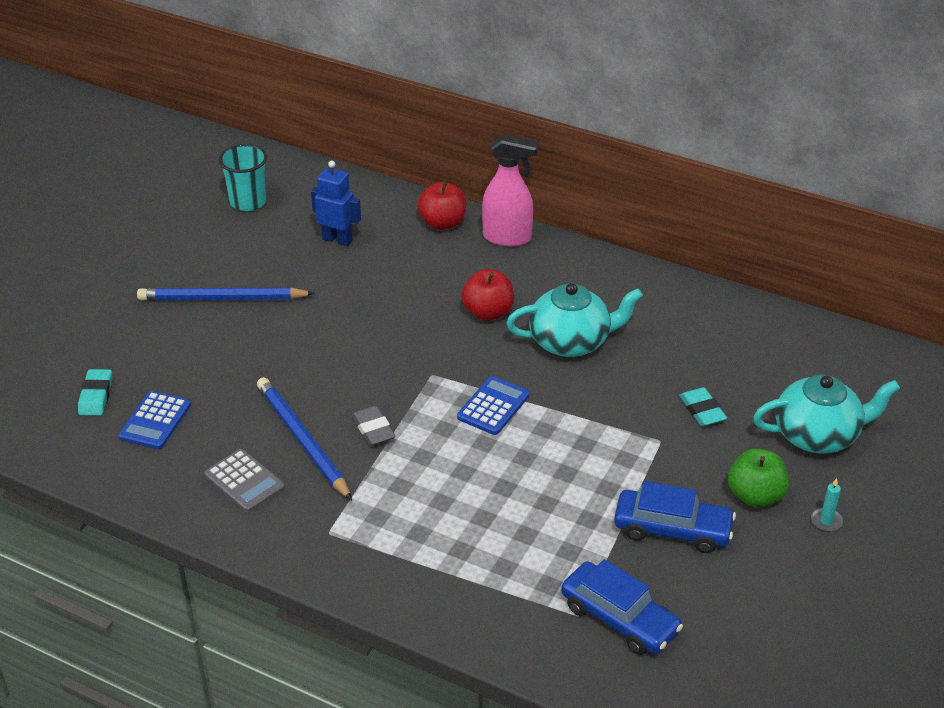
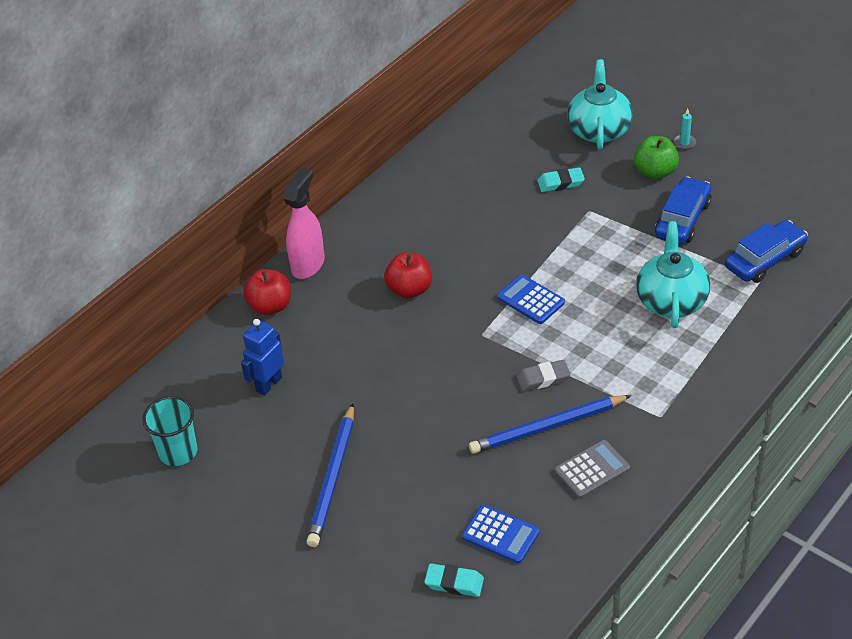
camera: 75 degrees left, 5 degrees up
turquoise teapot [506,283,643,357] -> turquoise teapot moved to [636,221,710,328]

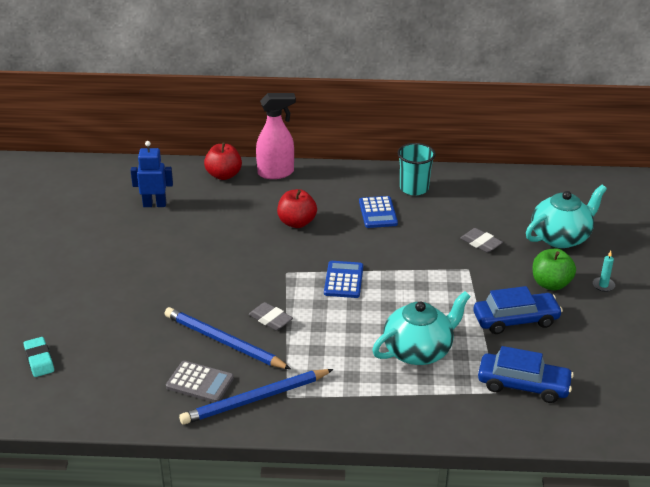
camera: 50 degrees right, 10 degrees down
turquoise cup [142,396,198,466] -> turquoise cup moved to [398,143,436,195]
blue pencil [306,403,354,547] -> blue pencil moved to [179,369,334,425]
blue calculator [462,504,540,564] -> blue calculator moved to [359,196,398,228]
turquoise eraser [537,167,585,192] -> grey eraser [460,228,503,253]

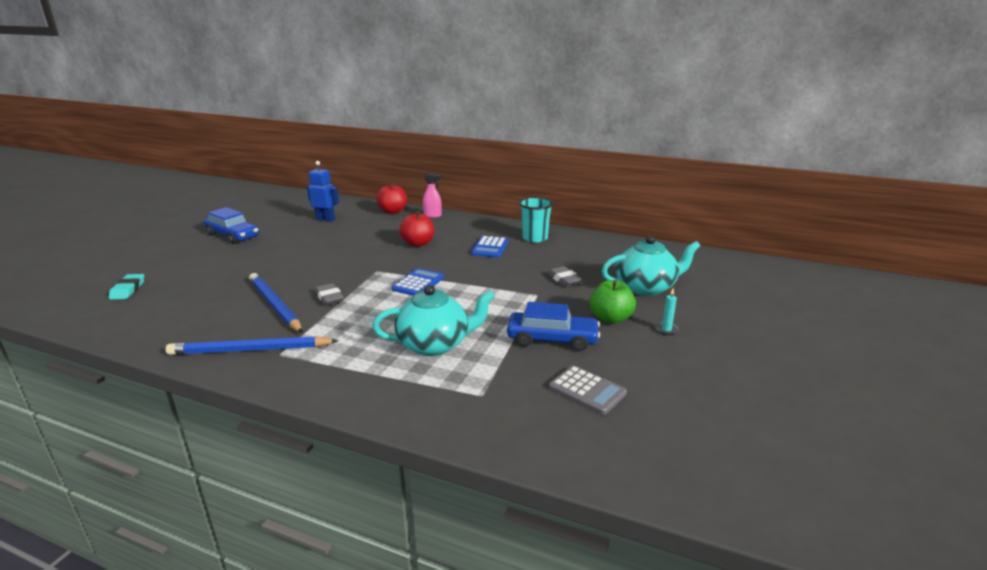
camera: 20 degrees right, 10 degrees down
grey calculator [166,361,234,403] -> grey calculator moved to [549,365,627,415]
pink spray bottle [256,93,296,179] -> pink spray bottle [423,173,442,218], size x0.59
blue car [478,346,574,403] -> blue car moved to [204,207,259,244]

